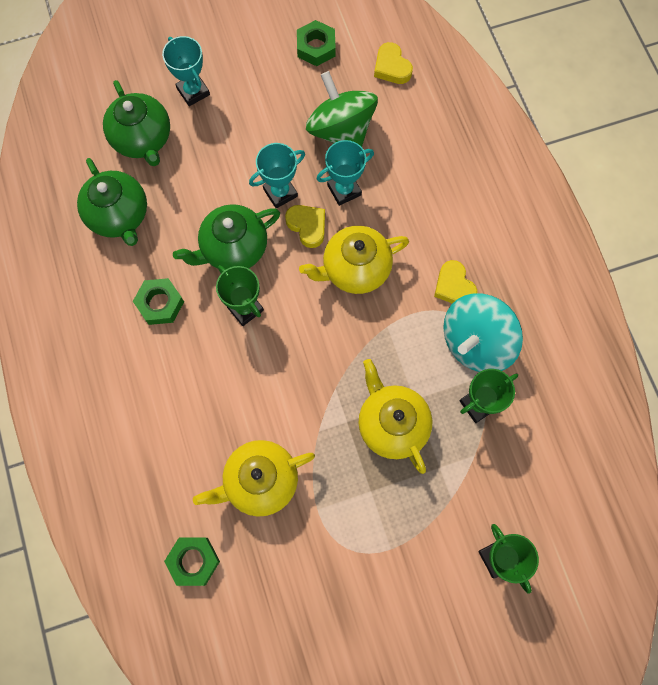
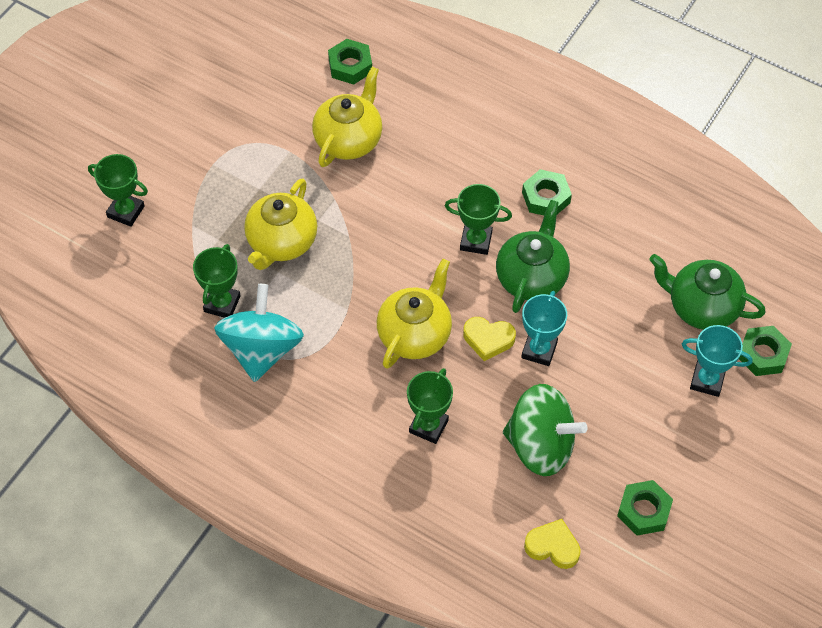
camera: 140 degrees right, 15 degrees down
green teapot [77,158,147,246] -> none
turquoise trophy [317,140,374,206] -> none
yellow teapot [358,359,433,474] -> yellow teapot turned 90 degrees clockwise [244,178,317,270]
yellow heart [434,260,477,304] -> none
none -> green trophy [407,368,453,444]
none -> green nut [739,326,792,376]

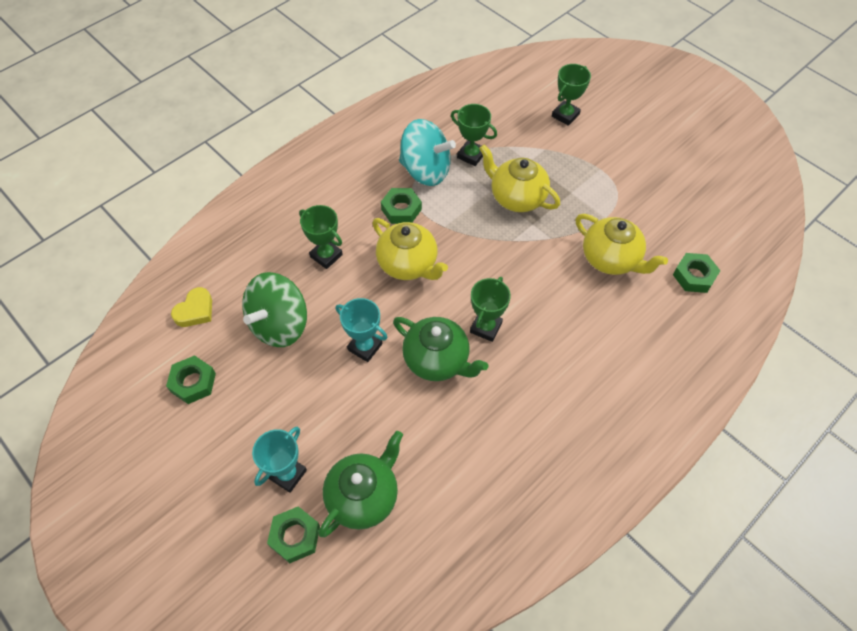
camera: 105 degrees right, 0 degrees up
yellow heart [463,317,516,361] -> none
green nut [522,169,572,216] -> green nut moved to [381,188,422,224]

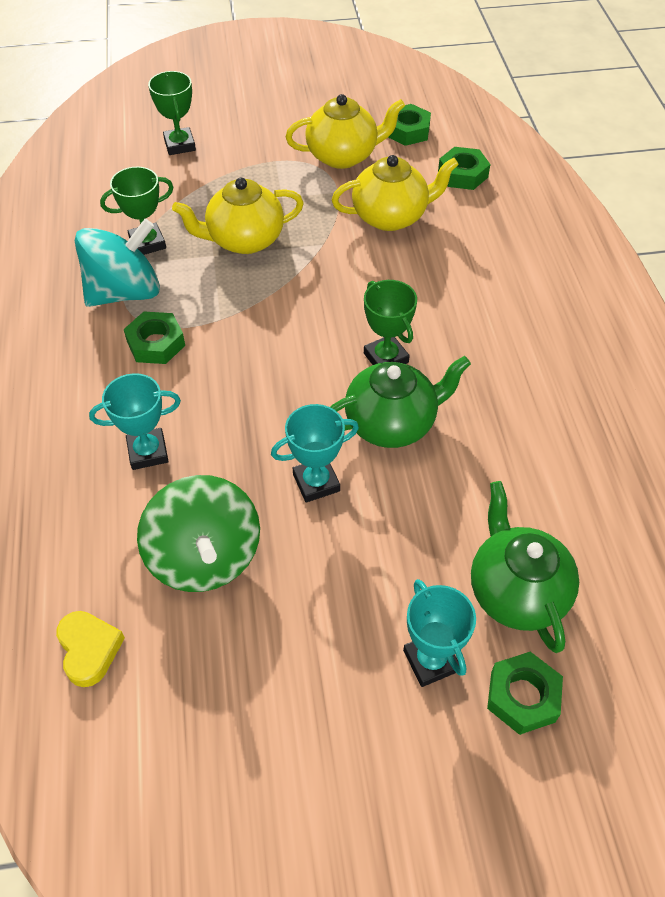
camera: 55 degrees left, 5 degrees down
green nut [166,355,216,404] -> green nut moved to [388,104,431,146]
green trophy [299,205,343,269] -> turquoise trophy [89,373,181,470]
yellow teapot [372,218,448,280] -> yellow teapot moved to [285,94,405,169]

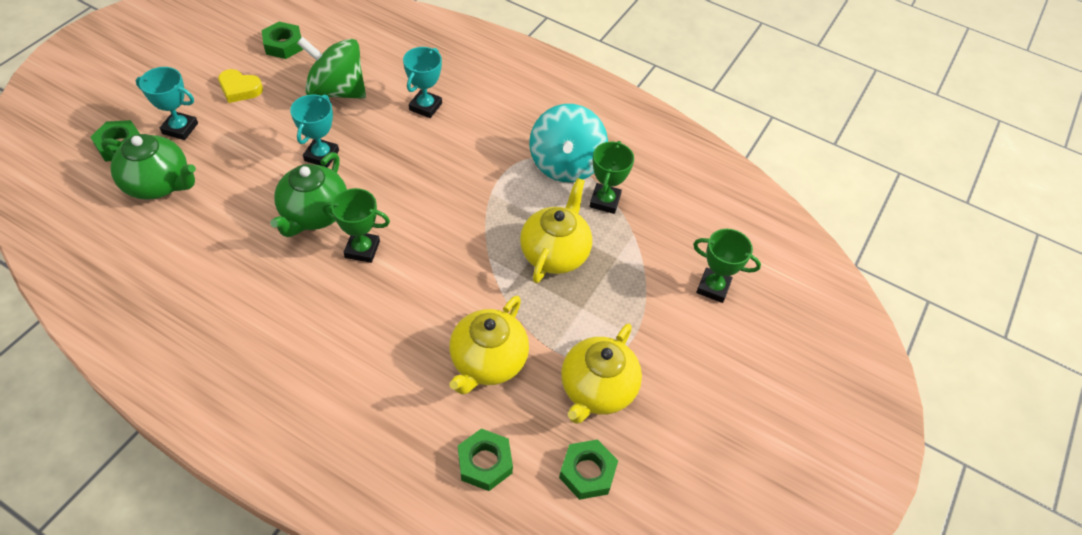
camera: 125 degrees right, 0 degrees up
yellow heart [56,611,125,687] -> yellow heart moved to [218,69,263,103]
green nut [124,312,185,364] -> green nut moved to [262,22,303,59]

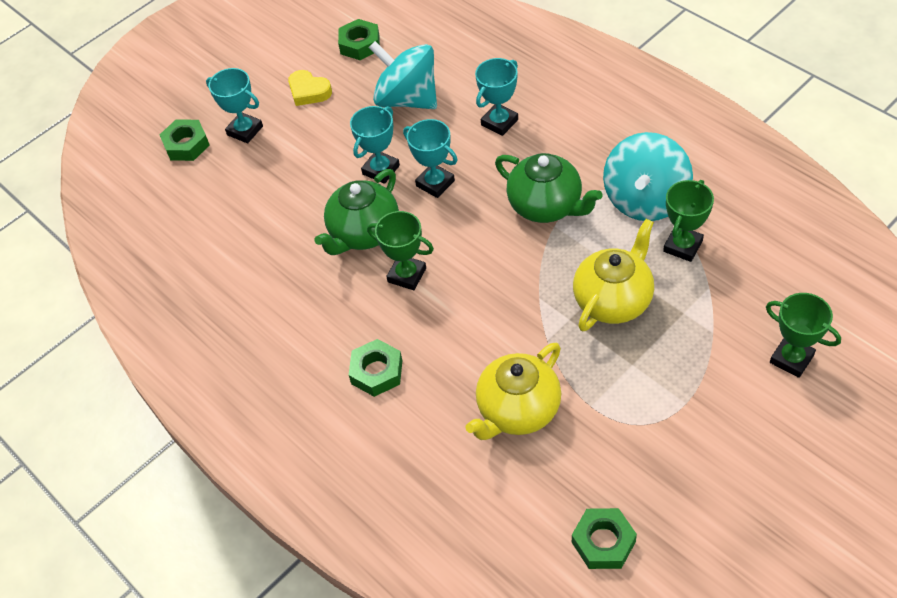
camera: 25 degrees right, 0 degrees up
green teapot [101,134,196,200] -> green teapot moved to [495,153,603,223]
green spinning top [297,37,366,99] -> turquoise spinning top [369,41,437,109]
green nut [458,428,513,491] -> green nut moved to [349,339,402,397]
yellow teapot [561,323,642,424] -> none
none -> turquoise trophy [403,119,458,198]

